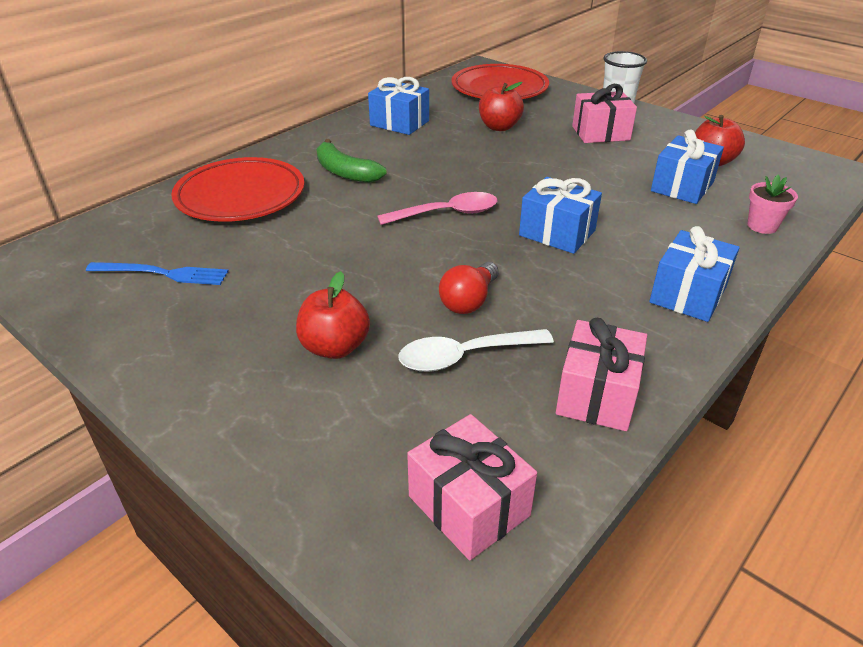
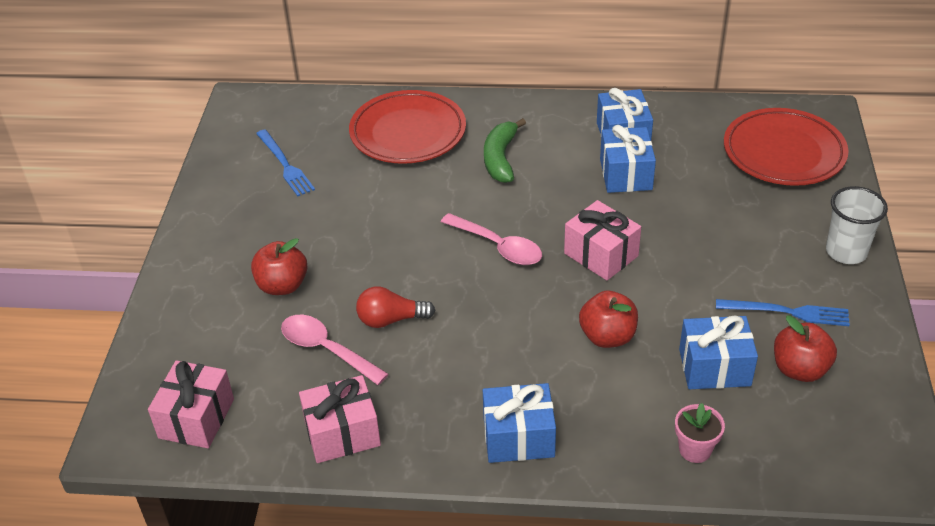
camera: 55 degrees right, 5 degrees up
white spoon [398,329,554,372] -> pink spoon [281,315,389,385]
red apple [479,82,524,131] -> red apple moved to [579,291,638,348]
blue gift [519,177,602,254] -> blue gift moved to [600,125,656,193]
pink gift [572,84,637,143] -> pink gift moved to [564,200,641,280]
none -> blue fork [716,299,850,326]

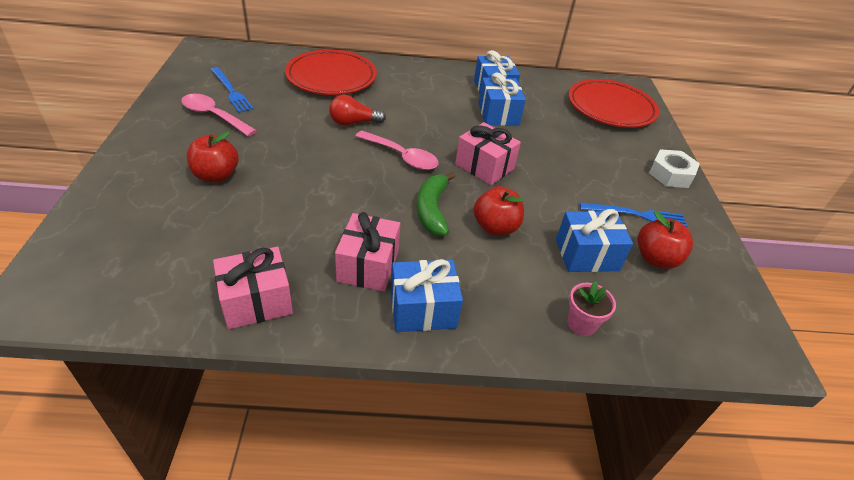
camera: 10 degrees left, 0 degrees up
pink gift [148,360,234,448] -> pink gift moved to [335,212,400,292]
pink spoon [281,315,389,385] -> pink spoon moved to [181,94,257,136]
red light bulb [356,287,436,328] -> red light bulb moved to [329,95,386,126]
green banana [484,118,526,183] -> green banana moved to [417,172,456,236]
white cup [826,186,888,264] -> white nut [649,149,700,188]

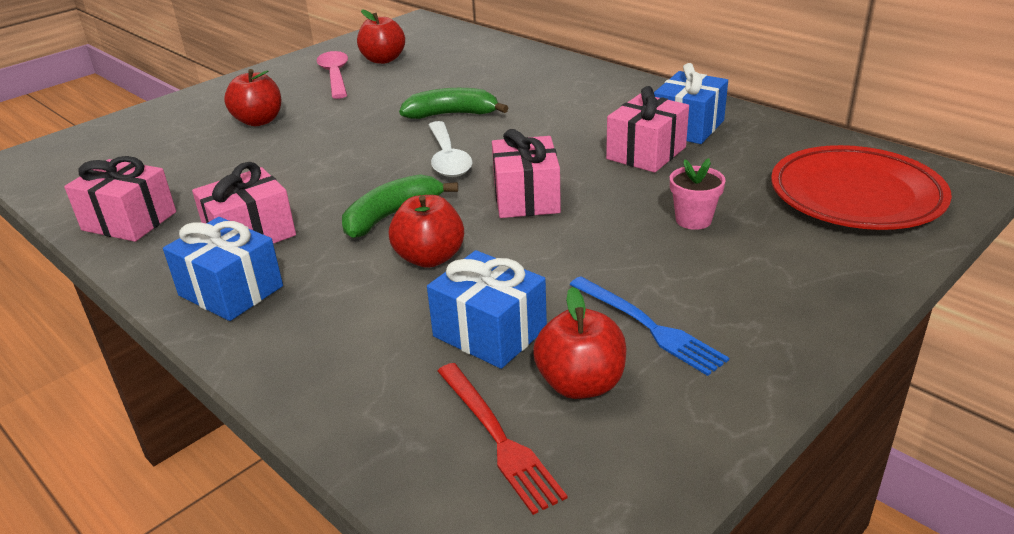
camera: 50 degrees right, 10 degrees down
blue fork [210,67,254,113] -> red apple [357,9,405,64]
red plate [285,49,377,95] -> none
red light bulb [329,95,386,126] -> green banana [399,88,508,119]
pink spoon [355,131,439,170] -> white spoon [428,121,472,177]
blue gift [478,72,526,126] -> pink gift [606,86,689,173]
pink flower pot [568,281,616,336] -> pink flower pot moved to [670,158,726,230]
white nut [649,149,700,188] -> none
none -> red fork [438,363,567,515]

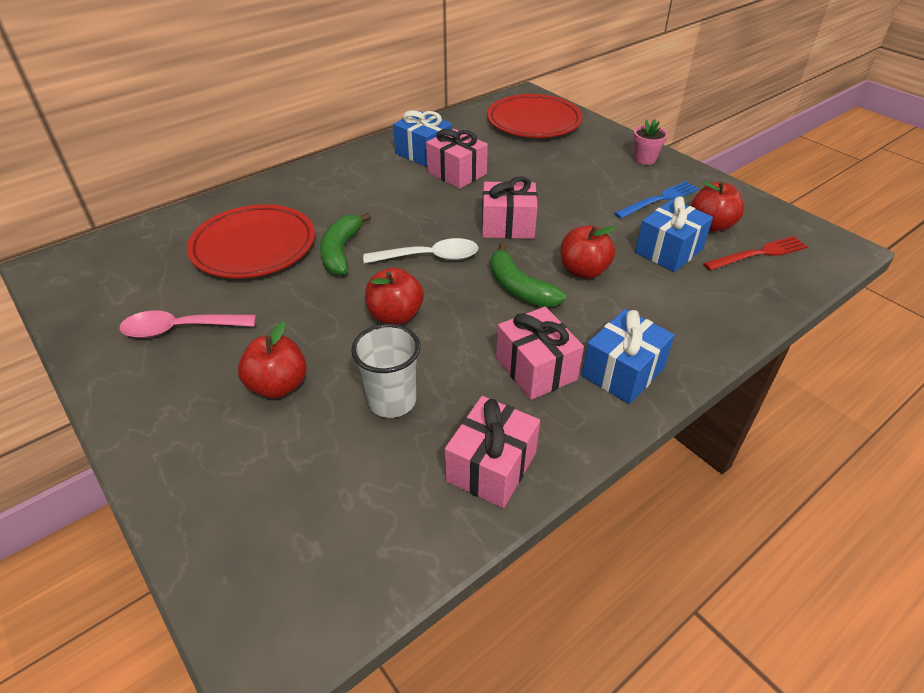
camera: 85 degrees left, 10 degrees up
red apple [357,9,405,64] -> red apple moved to [365,268,424,325]
pink flower pot [670,158,726,230] -> pink flower pot moved to [633,119,668,165]
none -> red plate [187,204,315,278]
none -> white cup [351,324,420,418]

